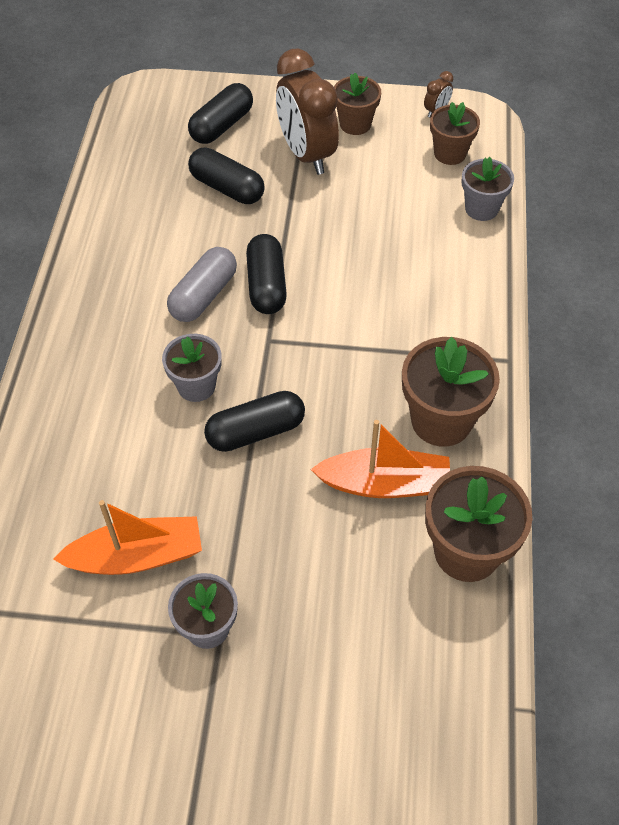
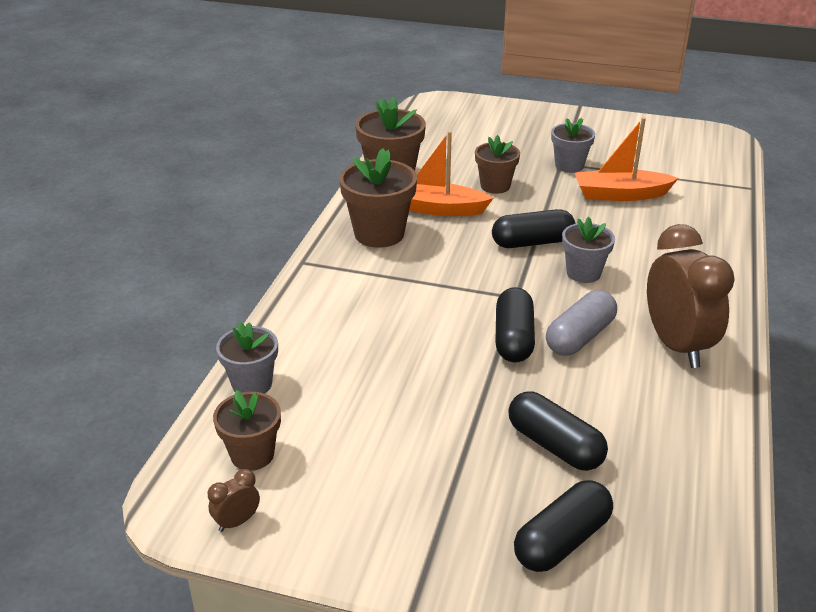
camera: 170 degrees left, 20 degrees down
brown clock [276,48,339,175] -> brown clock moved to [647,224,735,368]
brown flower pot [334,73,381,135] -> brown flower pot moved to [475,135,520,194]

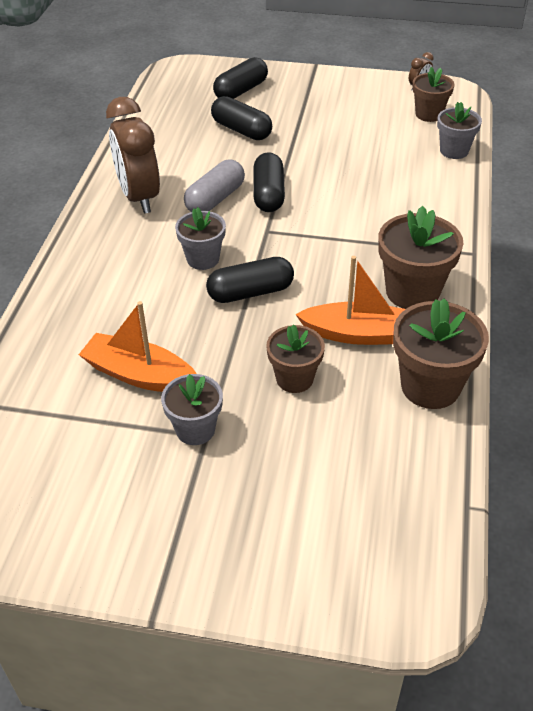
camera: 175 degrees right, 10 degrees up
orange boat [575,117,678,201] -> orange boat turned 150 degrees counterclockwise [79,301,196,392]

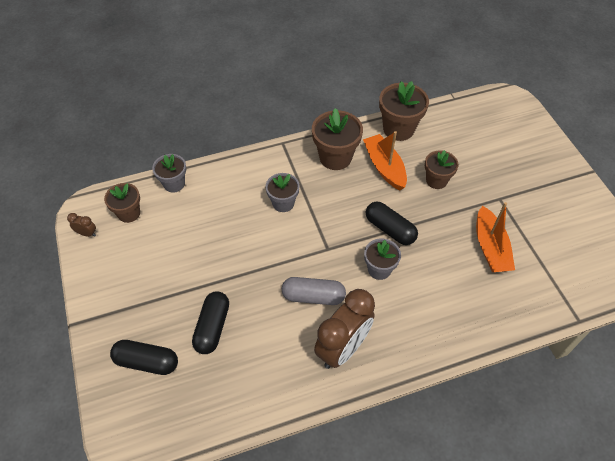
camera: 120 degrees left, 10 degrees up
grey flower pot [161,374,223,445] -> grey flower pot moved to [265,173,300,212]
black capsule [253,152,285,212] -> none

